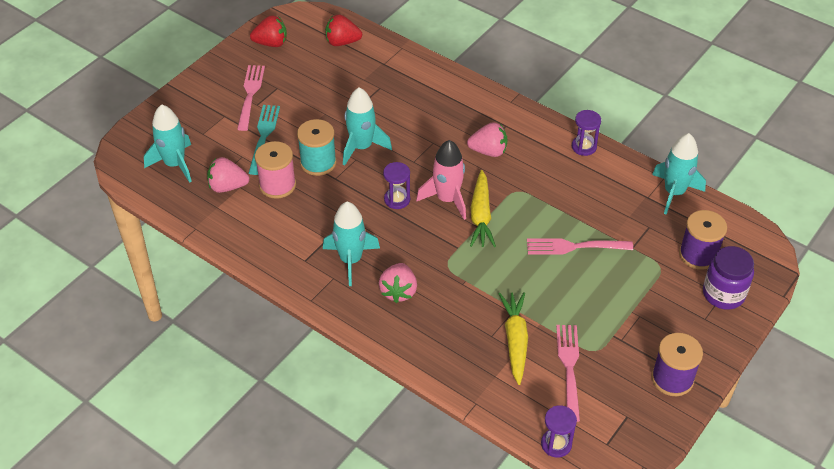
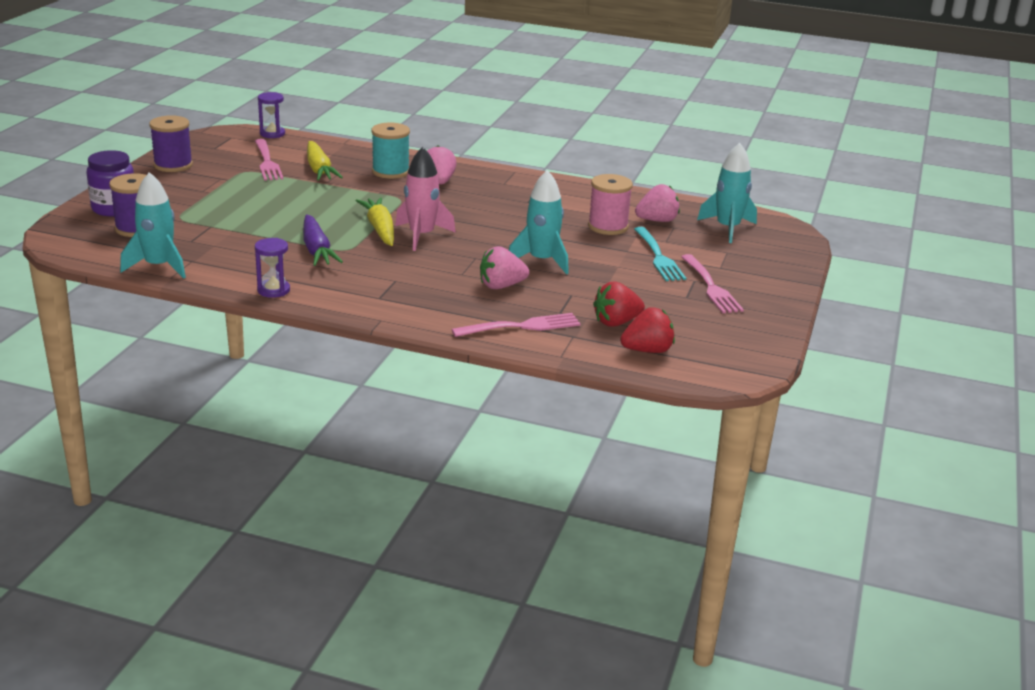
camera: 160 degrees right, 20 degrees down
red strawberry [250,15,287,47] -> red strawberry moved to [593,282,645,327]
turquoise spool [297,119,337,176] -> turquoise spool moved to [371,122,410,179]
turquoise rocket [323,202,380,286] -> none
purple hourglass [383,162,410,209] -> none
pink strawberry [467,122,508,157] -> pink strawberry moved to [480,246,529,289]
pink fork [527,239,633,255] -> pink fork moved to [452,313,580,337]
none -> purple carrot [303,215,343,266]

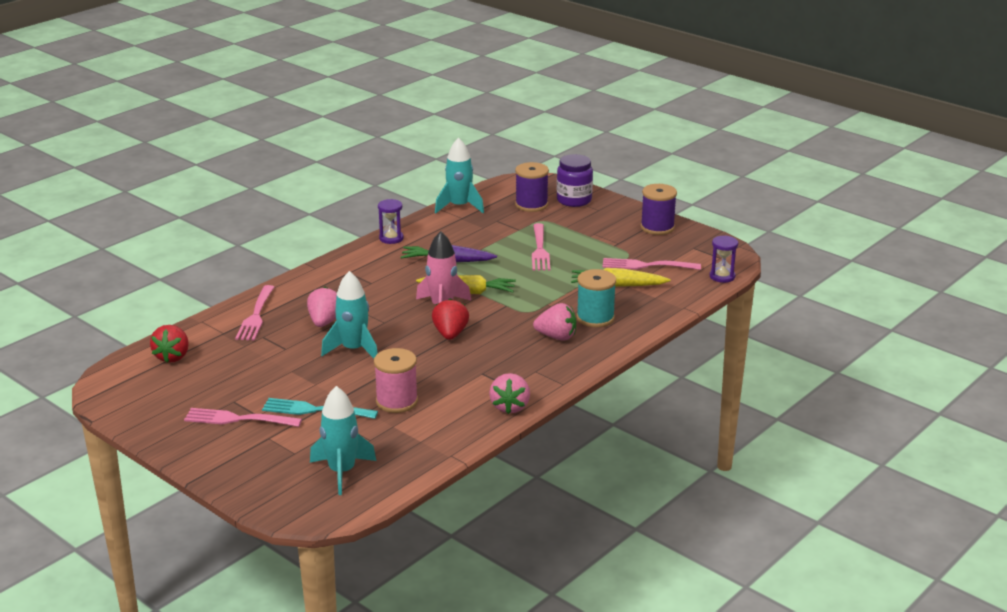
camera: 115 degrees right, 0 degrees up
red strawberry [593,282,645,327] -> red strawberry moved to [432,298,469,340]
pink strawberry [635,184,680,222] -> pink strawberry moved to [489,373,530,414]
none -> pink fork [532,223,550,270]

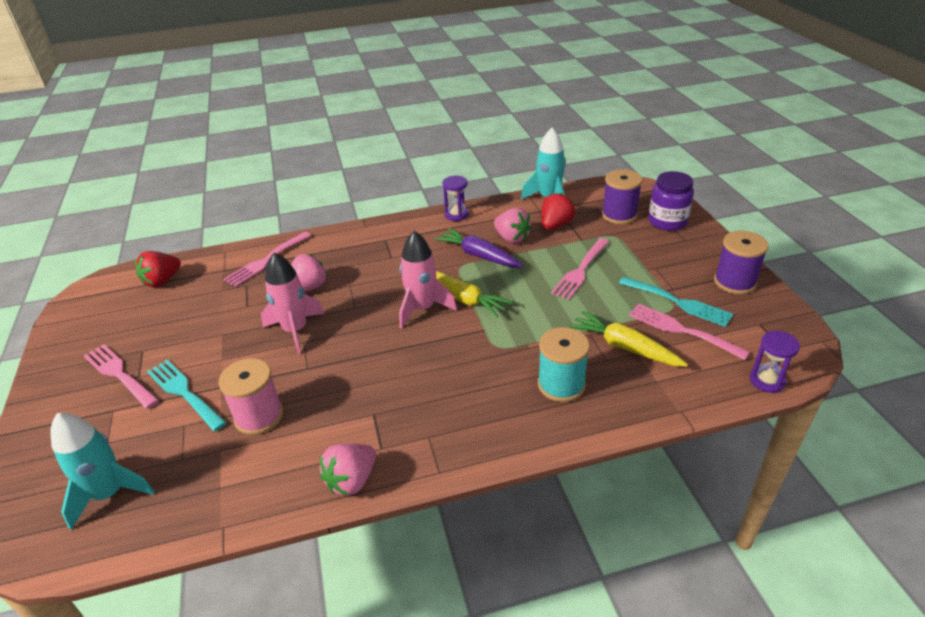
camera: 35 degrees right, 10 degrees up
turquoise rocket [321,271,378,358] -> pink rocket [261,252,325,354]
red strawberry [432,298,469,340] -> red strawberry moved to [542,193,575,230]
pink strawberry [533,303,576,341] -> pink strawberry moved to [494,208,532,243]
none -> turquoise fork [619,277,733,327]

